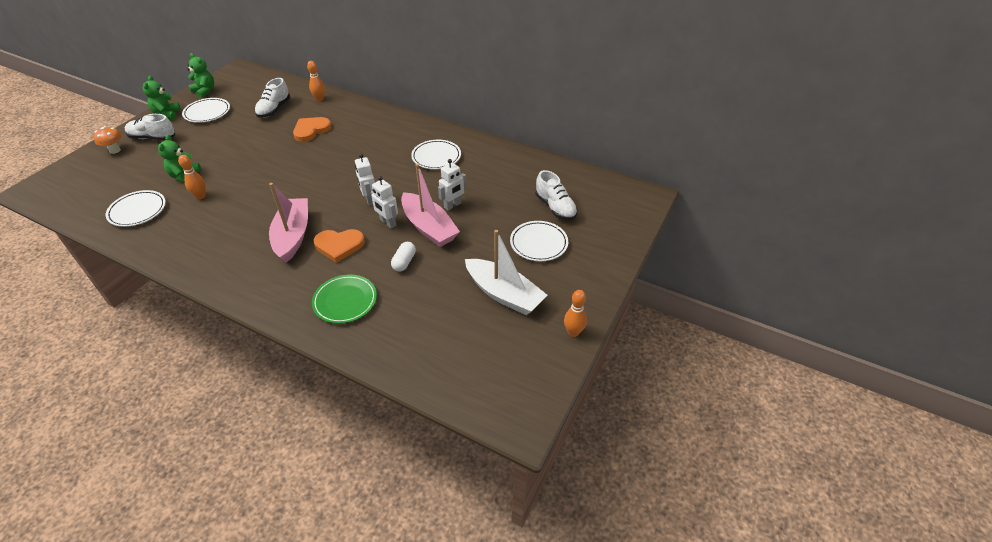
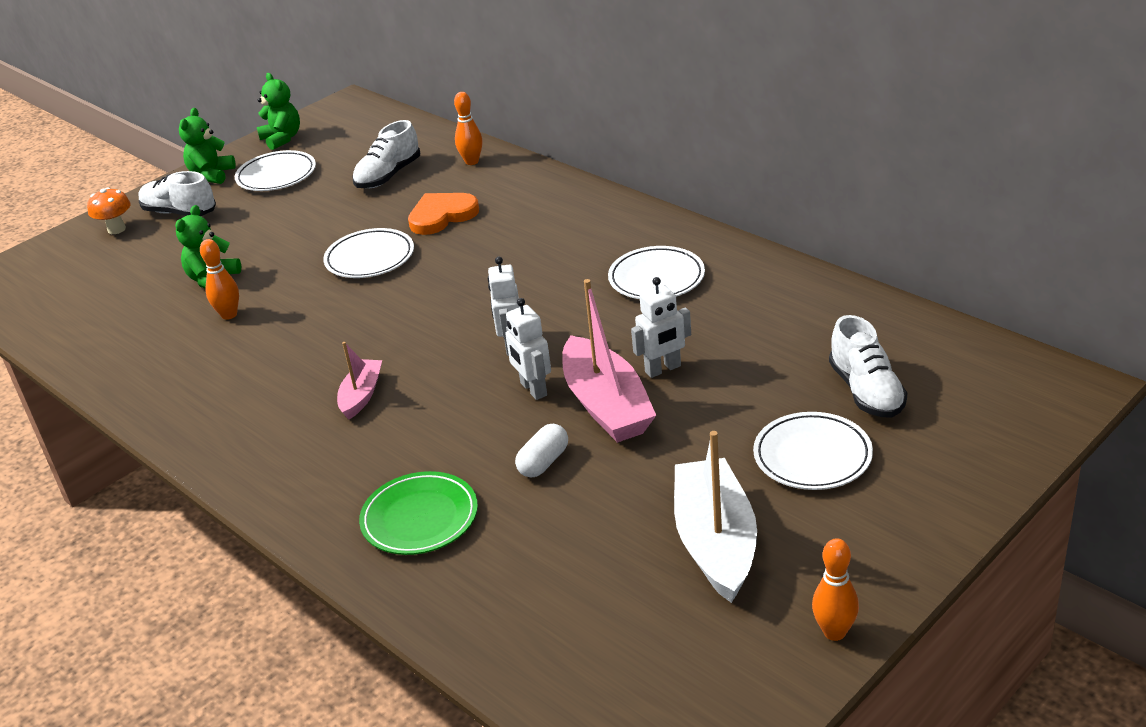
camera: 20 degrees right, 10 degrees down
white plate [106,190,166,227] -> white plate moved to [323,228,414,278]
pink boat [269,183,308,263] -> pink boat [337,342,382,420], size x0.54
orange heart [314,229,365,263] -> none
white boat [465,230,547,315] -> white boat turned 150 degrees counterclockwise [674,431,757,603]

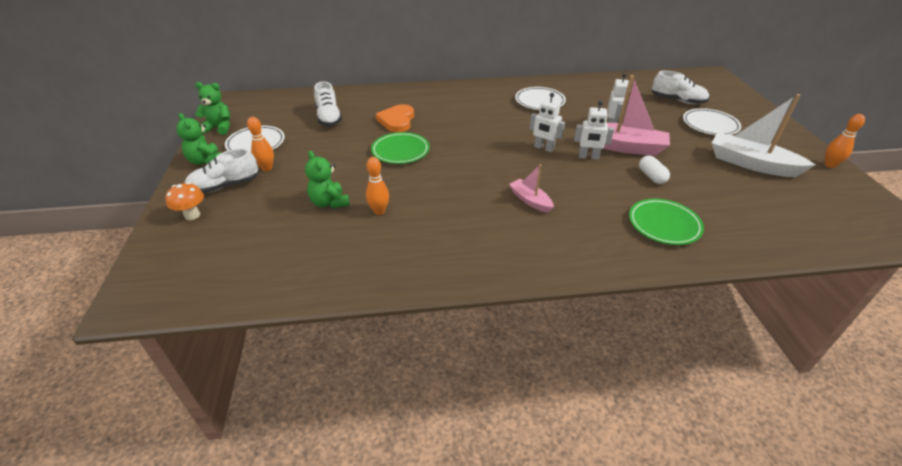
camera: 55 degrees left, 5 degrees up
white plate [323,228,414,278] -> green plate [371,132,430,164]
orange bowling pin [454,92,483,165] -> orange bowling pin moved to [247,117,274,171]

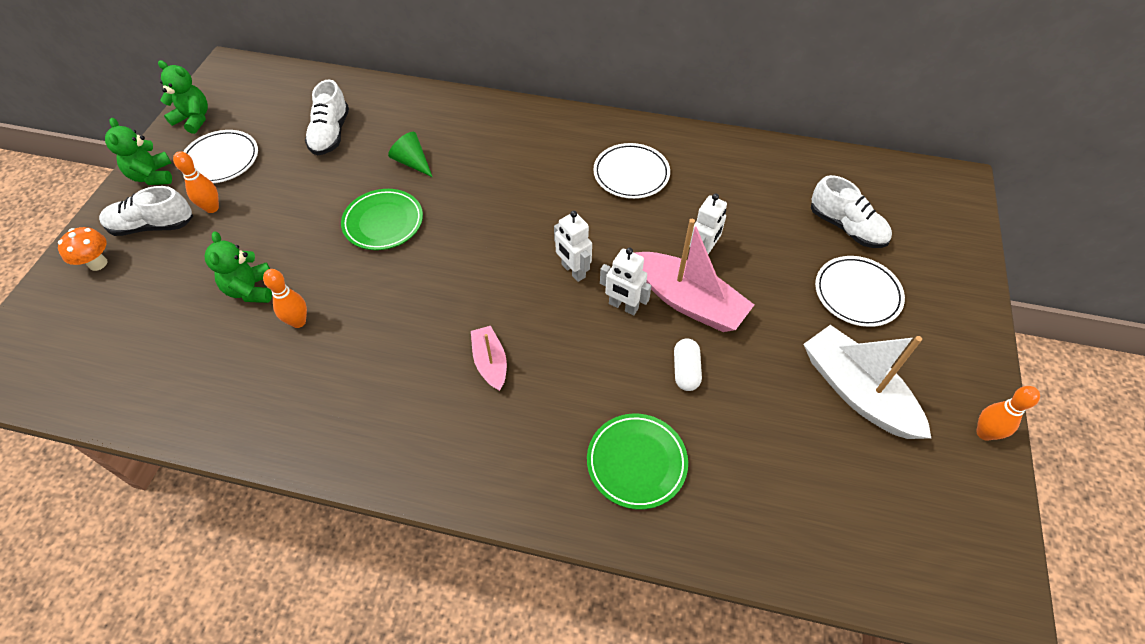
camera: 20 degrees right, 15 degrees up
orange heart [376,104,414,132] -> green cone [388,132,432,177]

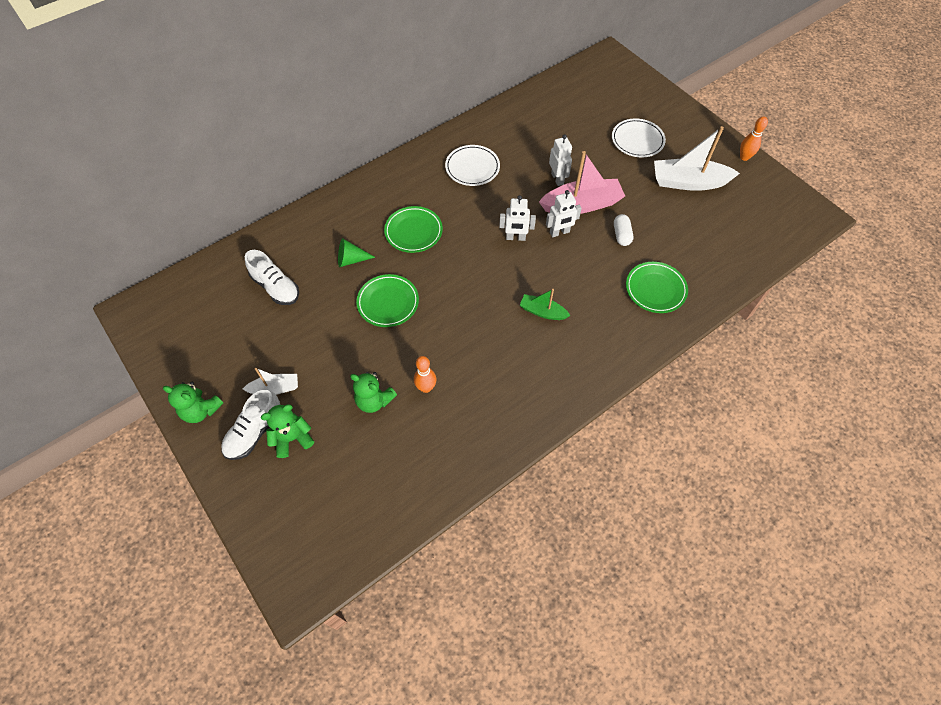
camera: 50 degrees left, 5 degrees up
orange mushroom [58,227,107,271] -> none
green teddy bear [158,60,208,134] -> green teddy bear moved to [261,404,314,458]
orange bowling pin [173,151,219,213] -> white boat [243,368,298,395]
white plate [183,130,258,183] -> none
pink boat [471,326,507,391] -> green boat [520,289,570,320]
white capsule [674,338,702,391] -> white capsule turned 45 degrees clockwise [614,214,633,246]
white shoe [811,175,892,248] -> none
none -> green plate [384,206,443,253]

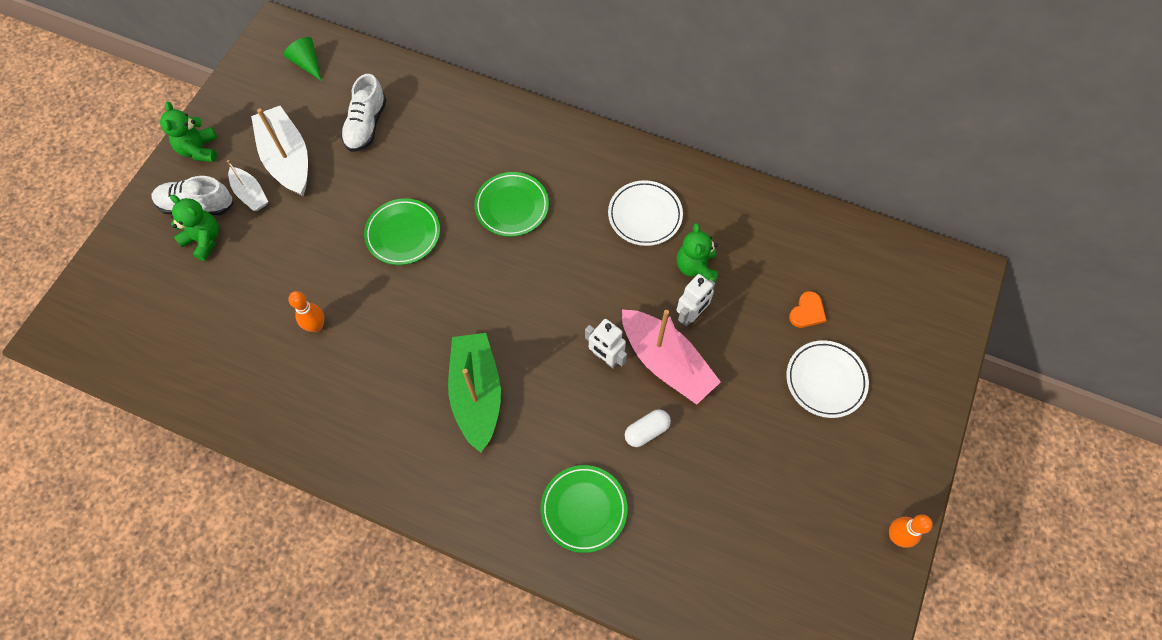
camera: 60 degrees right, 5 degrees up
green cone [338,238,376,267] -> green cone moved to [284,37,321,81]
green teddy bear [350,372,397,413] -> green teddy bear moved to [677,223,718,283]
white robot [499,195,536,241] -> none
green boat [520,289,570,320] -> green boat [448,333,501,453], size x1.84
white boat [654,126,740,191] -> white boat moved to [251,106,308,196]
none -> orange heart [789,291,826,328]

